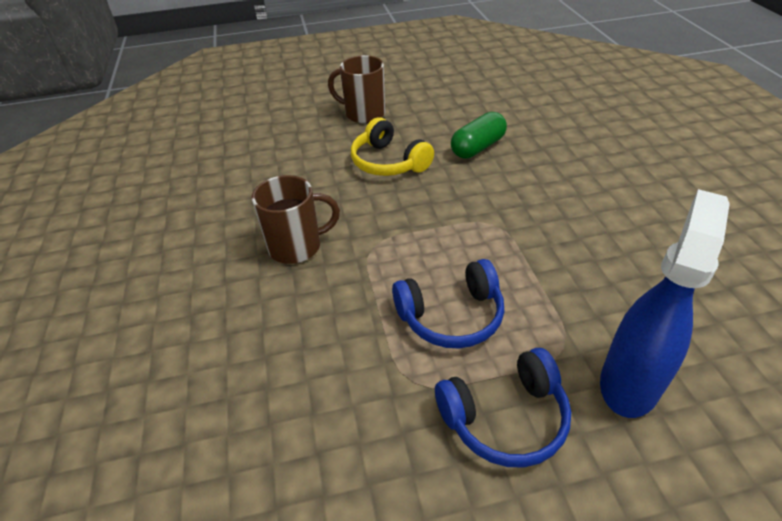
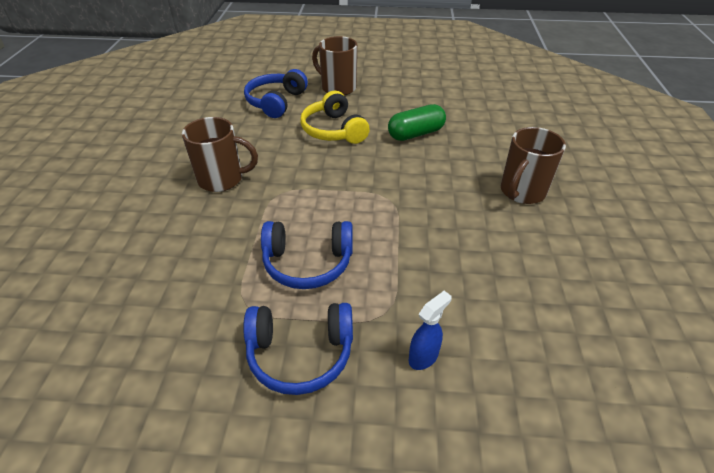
camera: 15 degrees right, 0 degrees up
blue spray bottle [600,189,730,418] -> blue spray bottle [409,291,452,370], size x0.45
none -> blue headphones [244,69,308,118]
none -> brown mug [501,127,566,204]

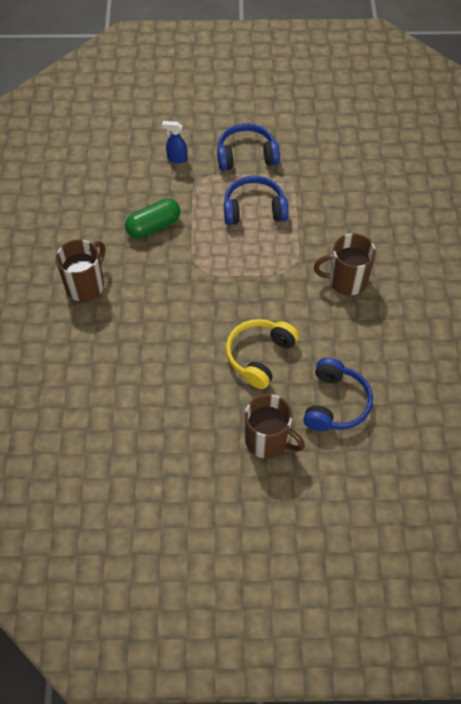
camera: 175 degrees right, 15 degrees up
yellow headphones [300,91,370,144] -> yellow headphones turned 120 degrees counterclockwise [226,319,299,389]
green capsule [388,104,446,141] -> green capsule moved to [125,199,180,238]
blue spray bottle [409,291,452,370] -> blue spray bottle turned 60 degrees clockwise [162,121,187,163]

